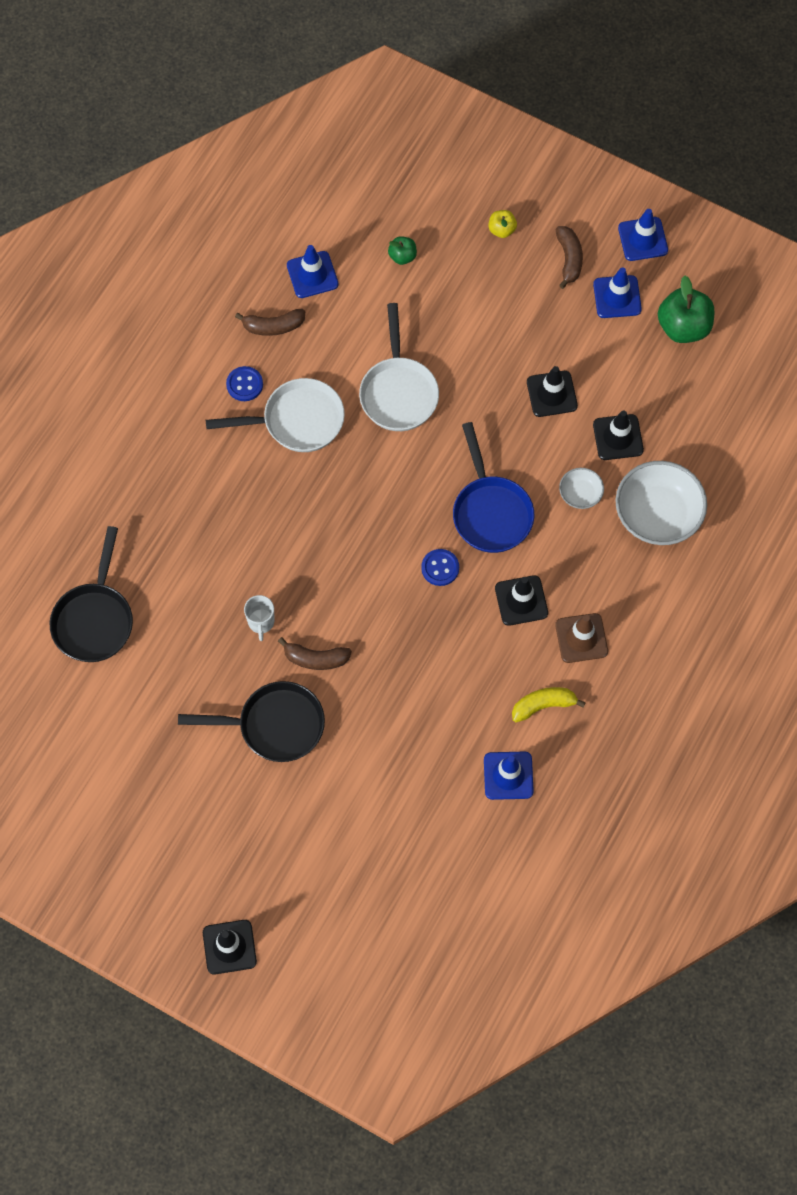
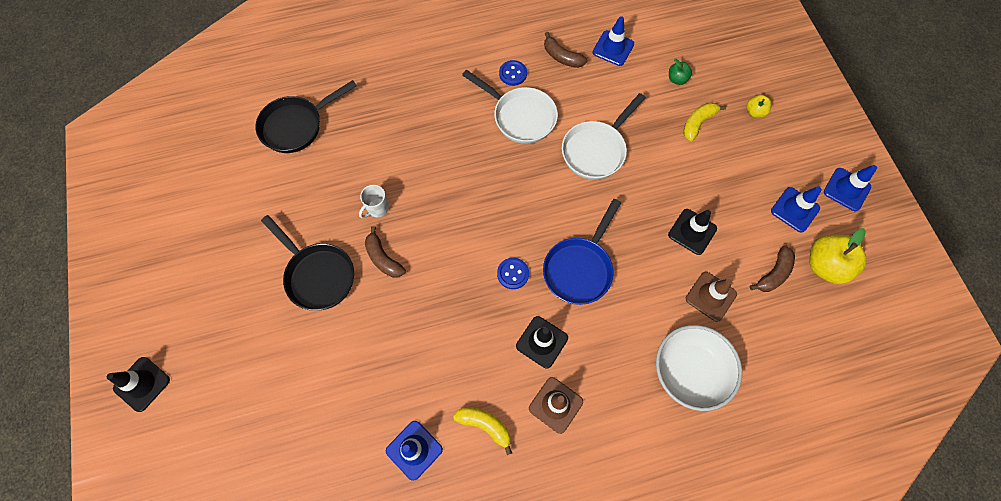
camera: 45 degrees right, 0 degrees up
brown banana [556,226,583,289] -> brown banana moved to [750,245,795,292]
white bowl [559,468,604,509] -> none
black traffic cone [593,410,644,460] -> brown traffic cone [686,272,737,322]
green apple [658,276,714,343] -> yellow apple [809,228,867,284]
none -> yellow banana [683,102,726,141]

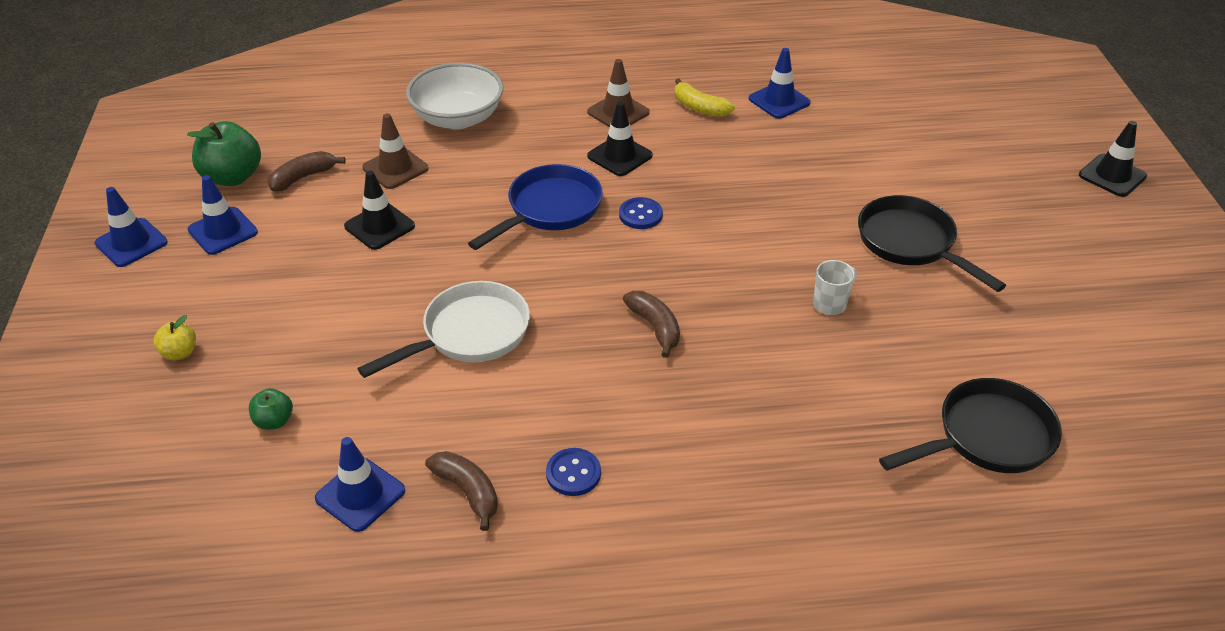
camera: 170 degrees left, 25 degrees down
brown banana [365,226,406,278] -> brown banana moved to [623,291,680,358]
white pan [462,70,558,144] -> none
yellow banana [683,102,726,141] -> none
yellow apple [809,228,867,284] -> green apple [187,121,261,186]

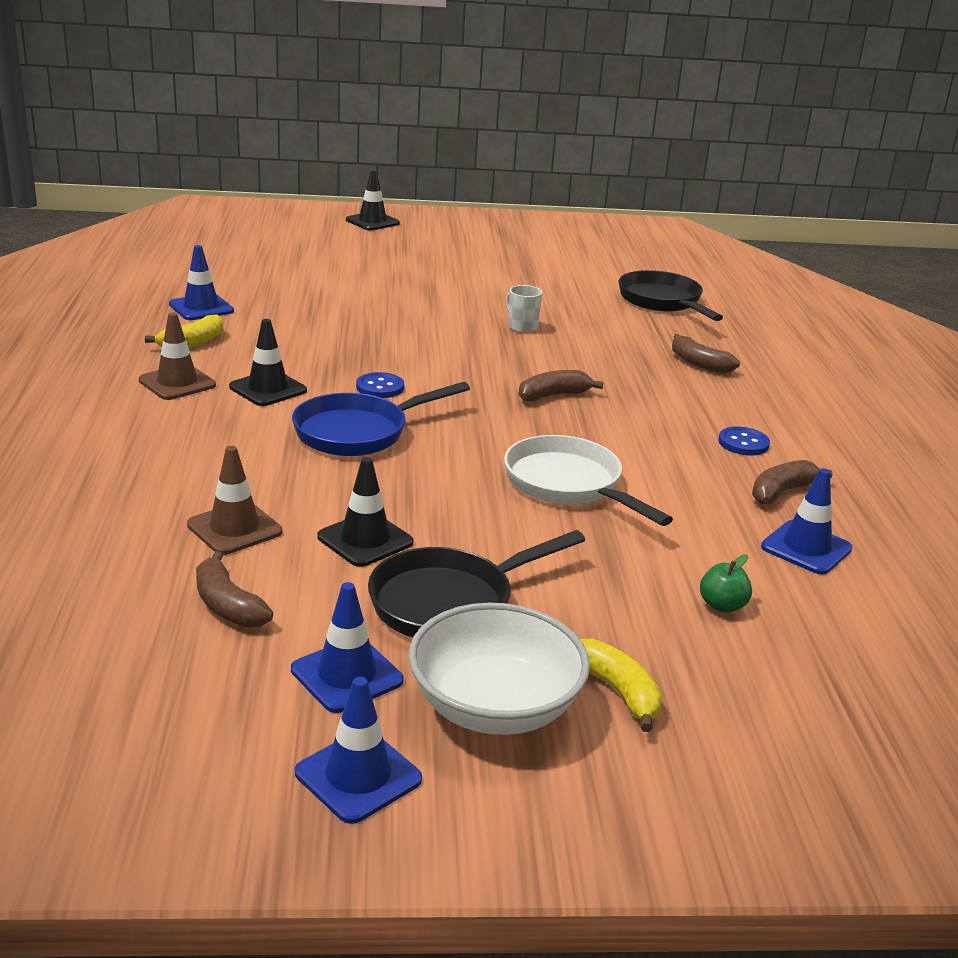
camera: 90 degrees left, 15 degrees down
yellow apple [154,315,196,361] -> yellow banana [580,638,663,732]
green apple [187,121,261,186] -> none
white bowl [406,63,503,129] -> white bowl moved to [408,603,590,735]
blue pan [468,164,603,250] -> blue pan turned 75 degrees counterclockwise [292,382,470,456]
black pan [858,195,1006,292] -> black pan moved to [368,530,585,637]
none -> brown banana [672,334,740,374]

